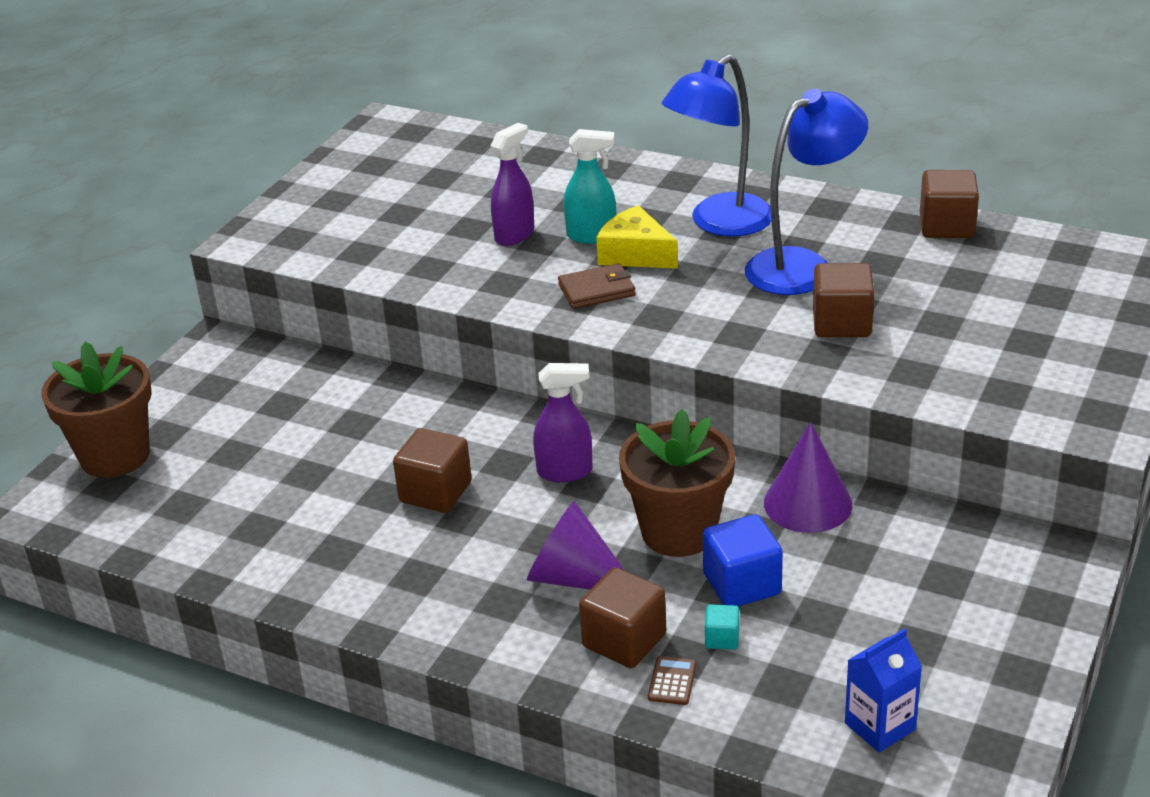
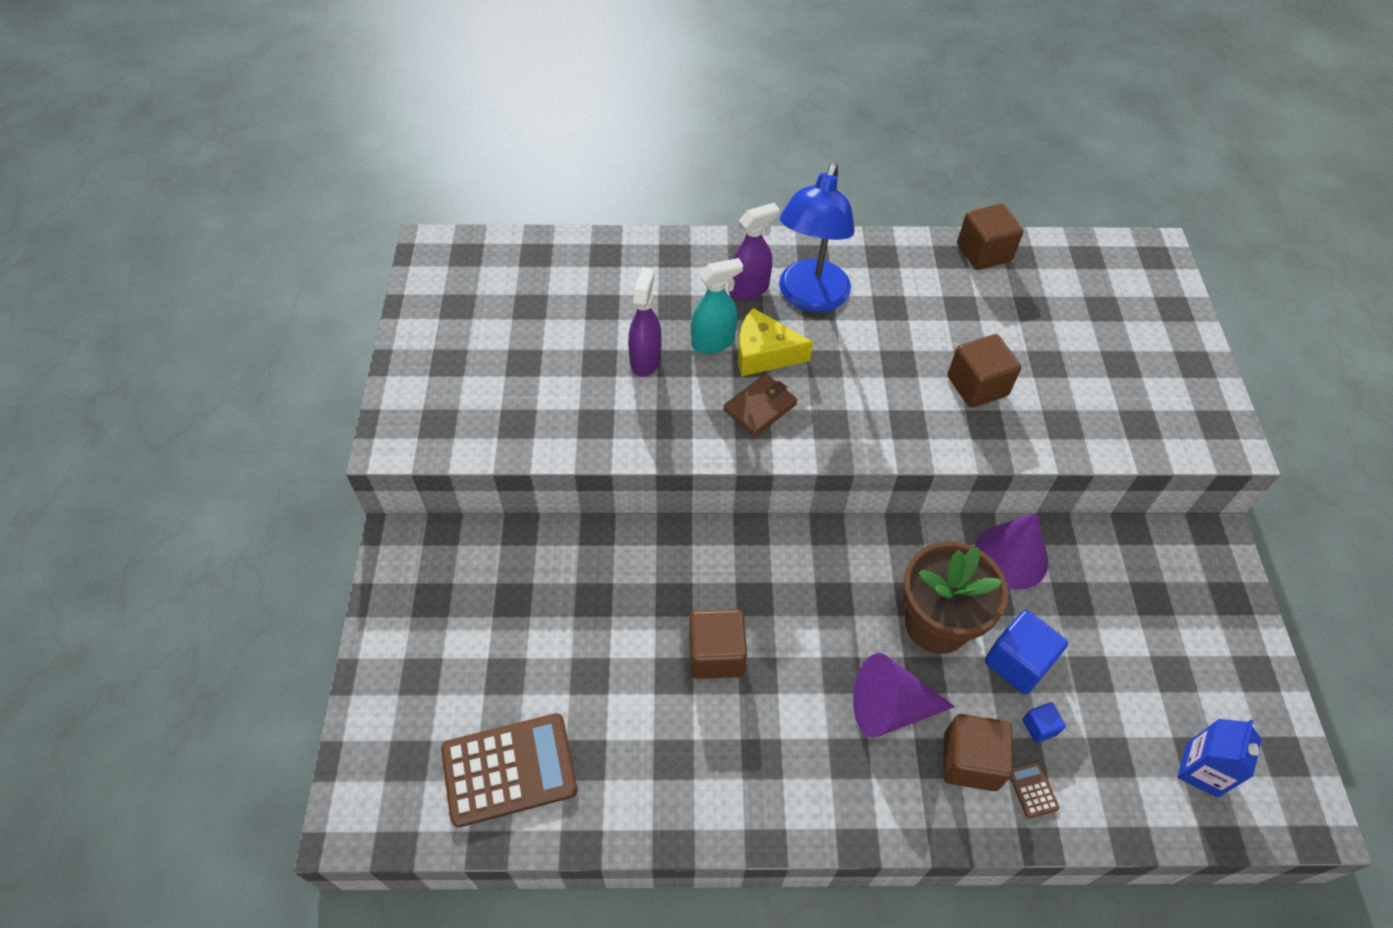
camera: 30 degrees left, 20 degrees up
brown flower pot [41,341,152,478] -> none
purple spray bottle [533,363,592,482] -> purple spray bottle moved to [729,203,780,300]
turquoise cube [705,604,739,650] -> blue cube [1022,702,1066,743]
blue lamp [745,89,868,295] -> none
none -> brown calculator [441,713,578,827]

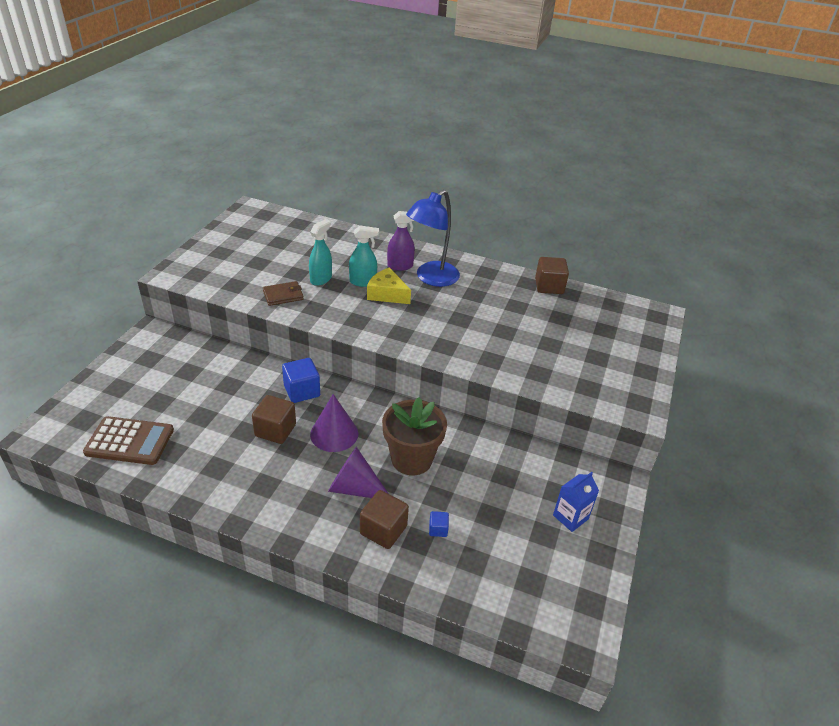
camera: 20 degrees right, 15 degrees down
purple spray bottle [628,267,661,377] -> turquoise spray bottle [309,219,332,286]
brown wallet [723,374,797,437] -> brown wallet moved to [263,281,304,306]
brown cube [948,334,1021,408] -> none
purple cone [975,513,1048,590] -> purple cone moved to [310,394,358,452]
blue cube [985,610,1068,694] -> blue cube moved to [282,358,320,403]
brown calculator [1010,761,1060,818] -> none
blue carton [1177,719,1262,798] -> blue carton moved to [553,472,599,532]

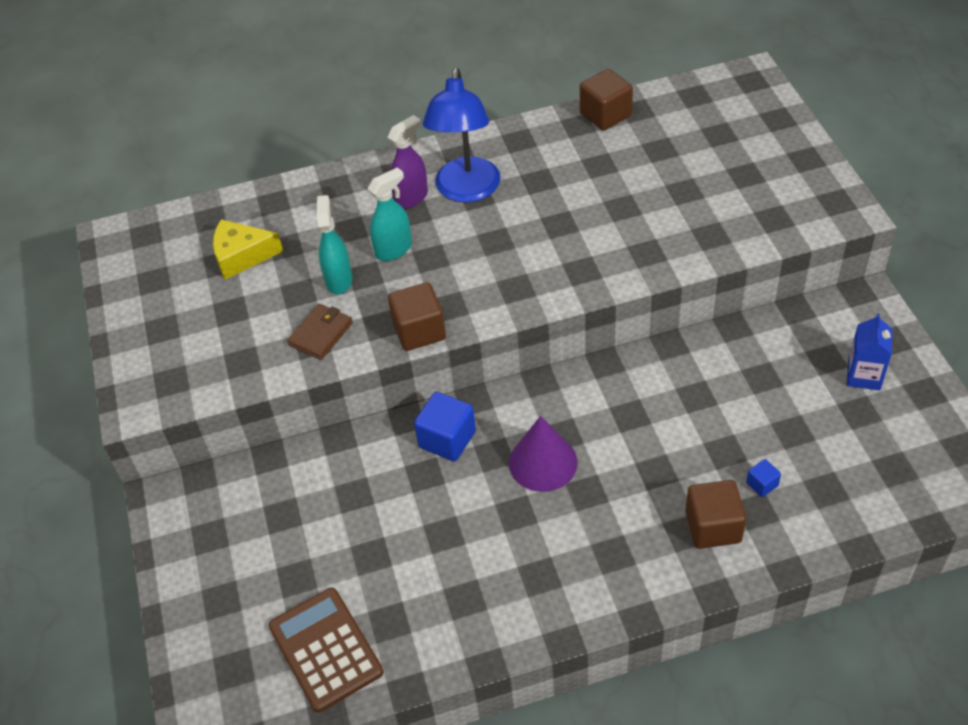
camera: 30 degrees left, 10 degrees up
brown calculator [83,416,174,465] -> brown calculator turned 90 degrees counterclockwise [268,588,383,712]
brown cube [252,395,296,444] -> brown cube moved to [388,282,446,351]
purple cone [328,447,389,498] -> none
yellow cheese [367,268,411,304] -> yellow cheese moved to [213,219,283,280]
brown flower pot [382,397,447,475] -> none

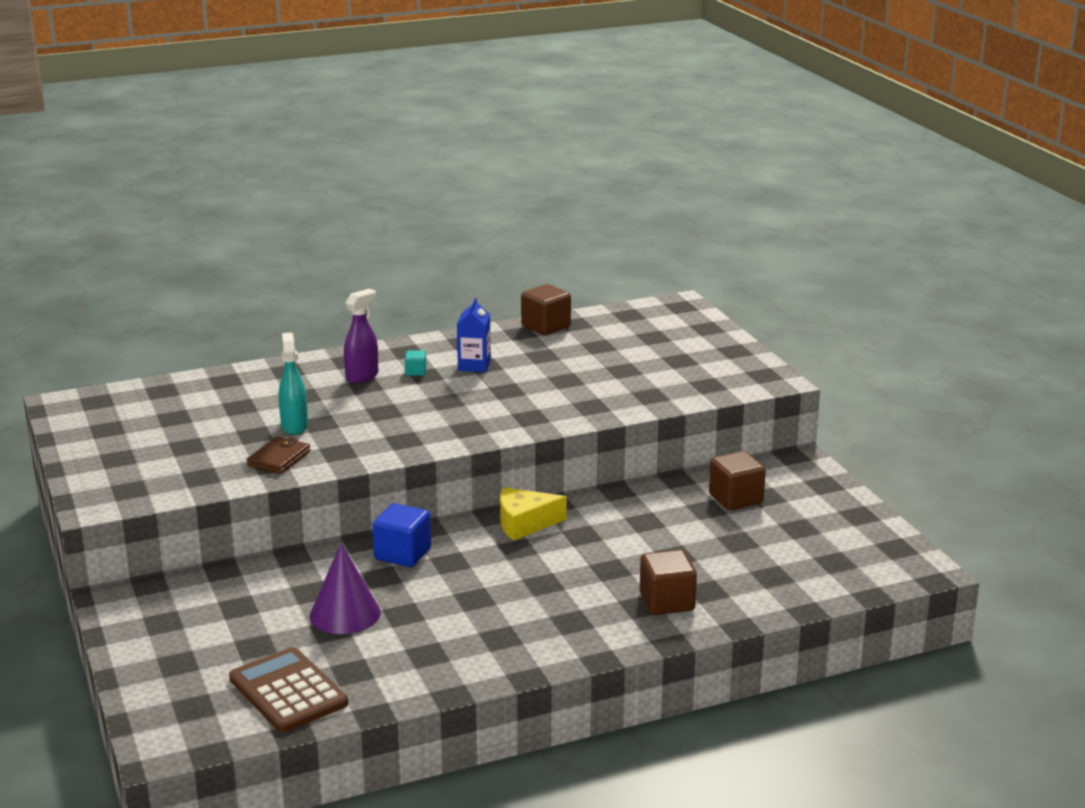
camera: 10 degrees left, 25 degrees down
yellow cheese [213,219,283,280] -> yellow cheese moved to [500,487,567,541]
turquoise spray bottle [368,167,412,261] -> none
brown cube [388,282,446,351] -> brown cube moved to [709,451,766,510]
blue lamp [423,68,500,203] -> turquoise cube [405,350,426,376]
purple cone [509,416,577,492] -> purple cone moved to [310,543,381,634]
blue cube [746,459,781,497] -> none
blue carton [847,313,892,390] -> blue carton moved to [457,297,491,372]

